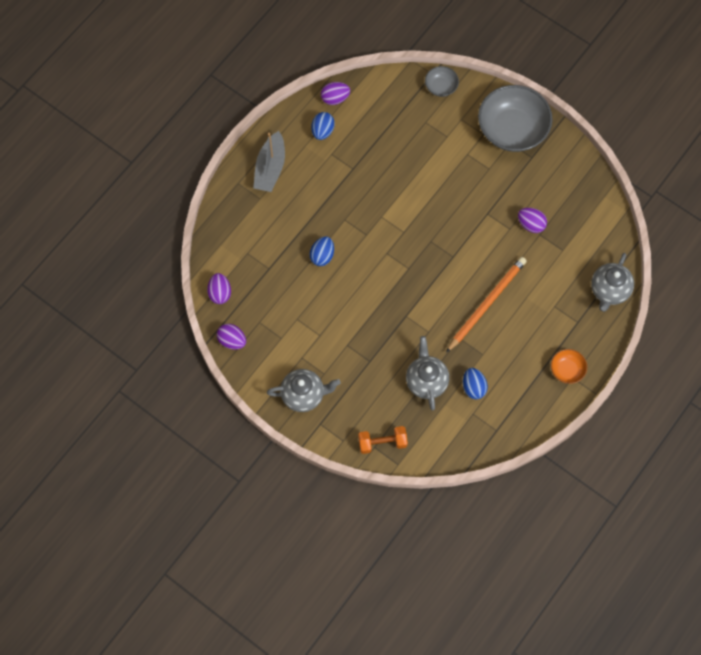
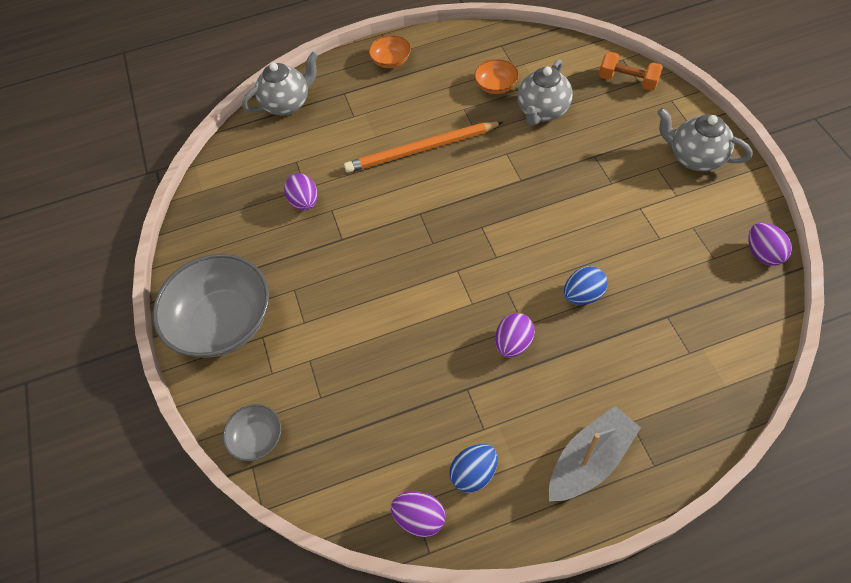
camera: 140 degrees left, 10 degrees down
purple egg [207,273,231,304] -> purple egg moved to [495,313,535,358]
blue egg [463,368,488,399] -> orange bowl [474,59,519,94]

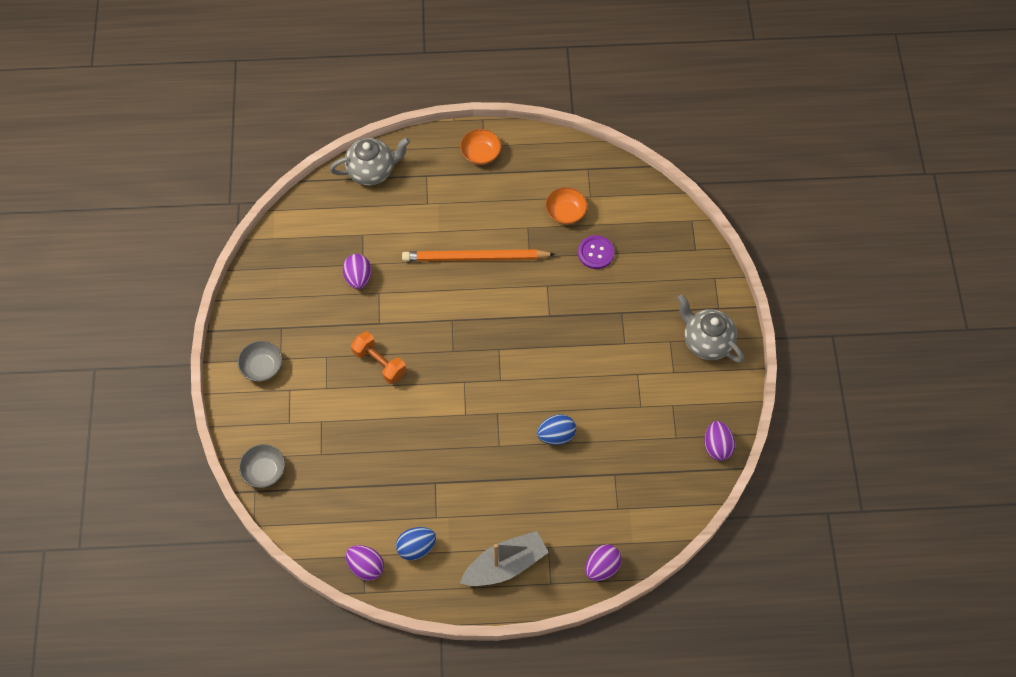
camera: 10 degrees right, 5 degrees up
grey bowl [153,254,269,358] -> grey bowl [238,341,282,382], size x0.47
purple egg [495,313,535,358] -> purple egg moved to [585,544,622,581]
grey teapot [517,59,573,125] -> purple button [578,235,614,269]
orange dumbbell [599,52,663,91] -> orange dumbbell moved to [351,332,406,384]

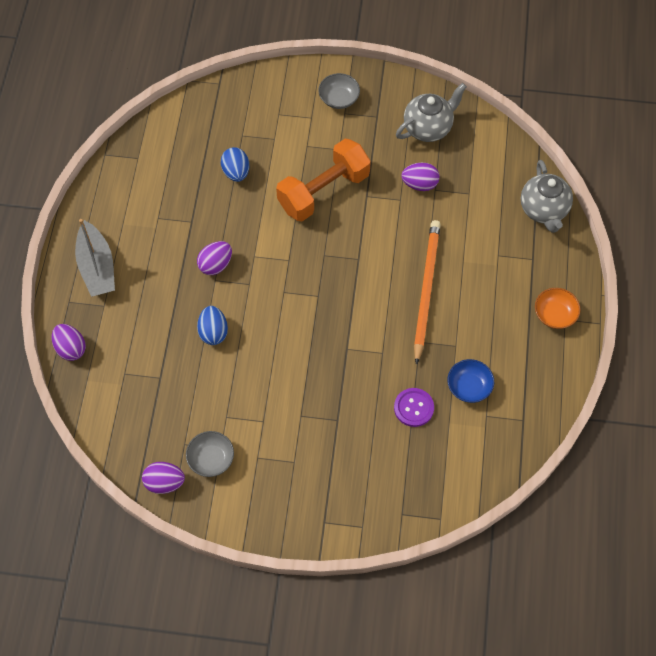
camera: 100 degrees right, 0 degrees up
grey bowl [239,444,285,488] -> grey bowl moved to [186,431,234,477]
purple egg [346,545,384,581] -> purple egg moved to [197,241,232,275]
orange dumbbell [351,332,406,384] -> orange dumbbell [276,139,371,221], size x1.69
blue egg [396,527,436,560] -> blue egg moved to [221,147,249,182]
orange bowl [545,187,587,225] -> blue bowl [447,359,494,403]
grey teapot [677,295,744,363] -> grey teapot moved to [396,83,467,142]

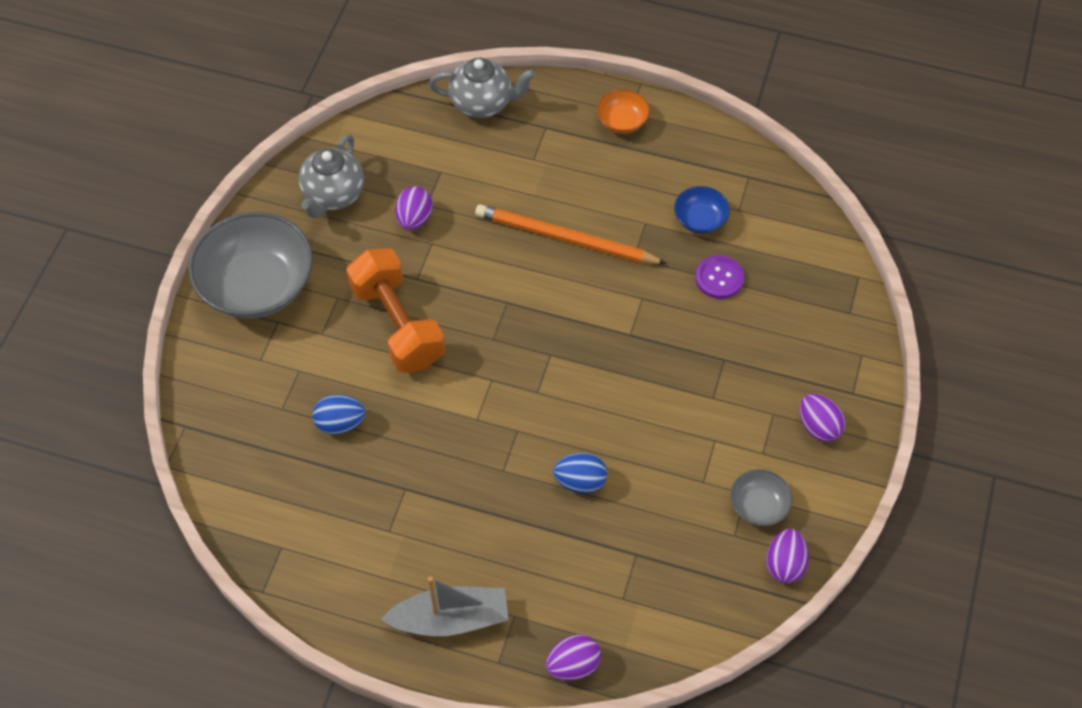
camera: 80 degrees left, 5 degrees down
purple egg [197,241,232,275] -> purple egg moved to [800,394,845,442]
grey bowl [318,73,360,109] -> grey bowl [188,212,313,318], size x2.14
grey teapot [396,83,467,142] -> grey teapot turned 135 degrees counterclockwise [298,134,364,218]

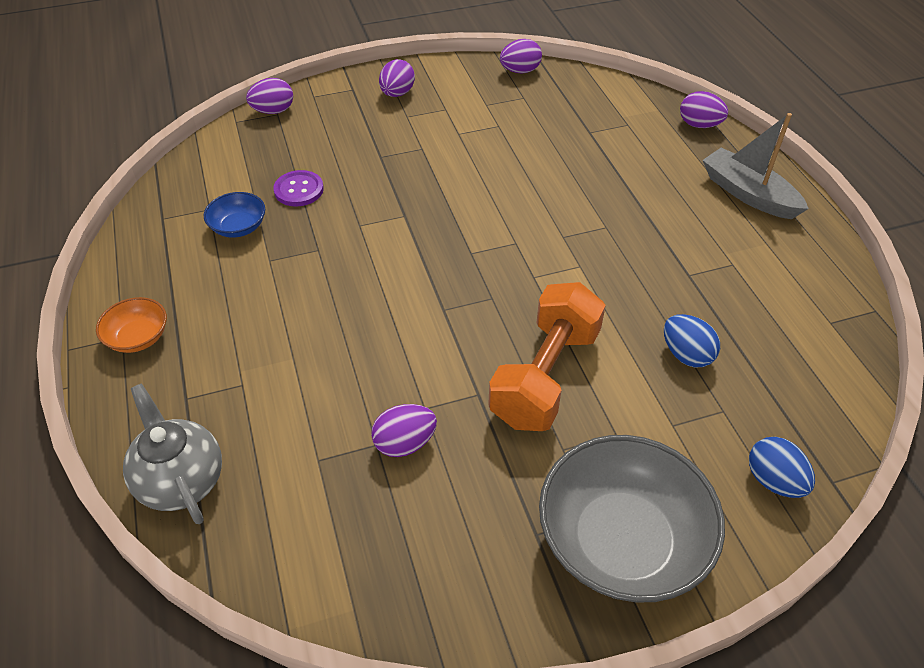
camera: 125 degrees left, 10 degrees down
grey teapot [298,134,364,218] -> none
orange pencil [475,204,667,264] -> none
blue egg [553,453,607,494] -> blue egg moved to [749,437,815,498]
grey bowl [730,469,793,526] -> none
none -> purple egg [246,78,293,114]

